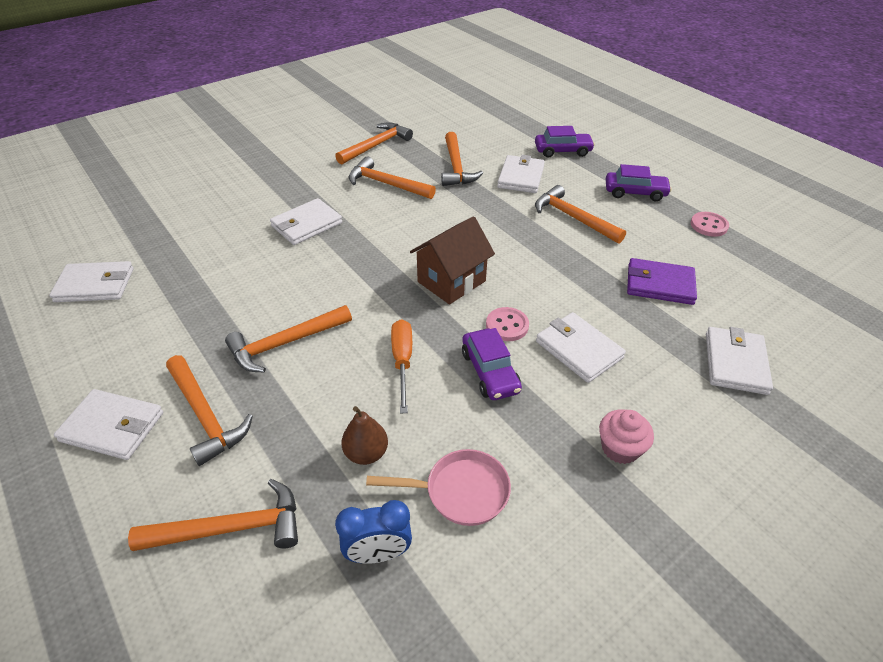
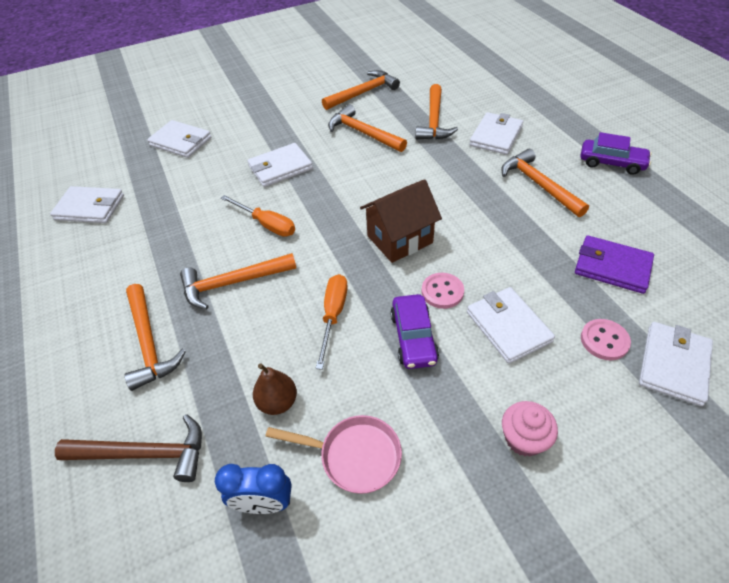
camera: 15 degrees right, 5 degrees up
white wallet [54,389,163,460] -> white wallet moved to [147,120,211,158]
orange hammer [128,479,298,551] -> brown hammer [55,414,202,482]
purple car [535,126,595,158] -> none
pink button [691,212,729,237] -> pink button moved to [581,319,631,360]
none -> orange screwdriver [221,195,295,237]

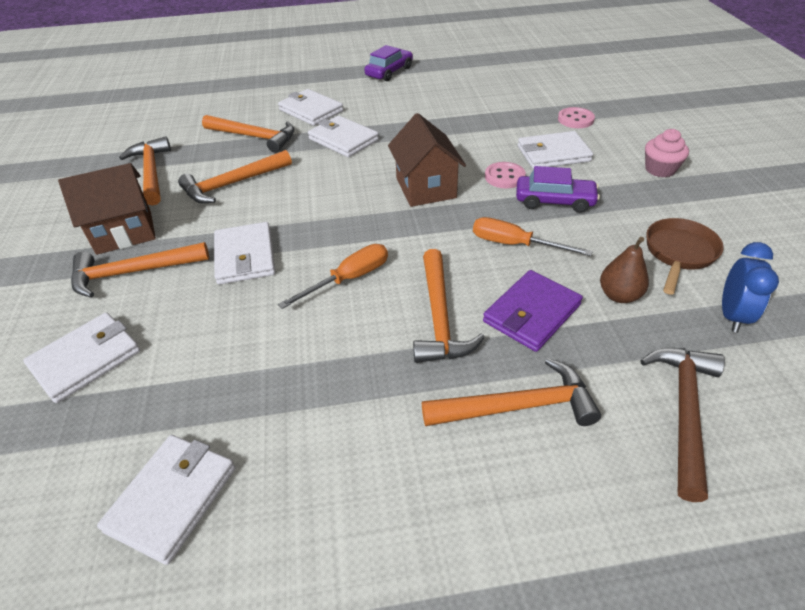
camera: 75 degrees left, 5 degrees down
pink pan [265,415,402,494] -> brown pan [646,218,724,295]
orange hammer [501,149,589,217] -> orange hammer moved to [71,242,209,298]
purple wallet [575,235,654,294] -> purple wallet moved to [483,270,583,352]
white wallet [639,322,713,406] -> white wallet moved to [308,115,379,157]
none -> brown house [58,163,156,255]

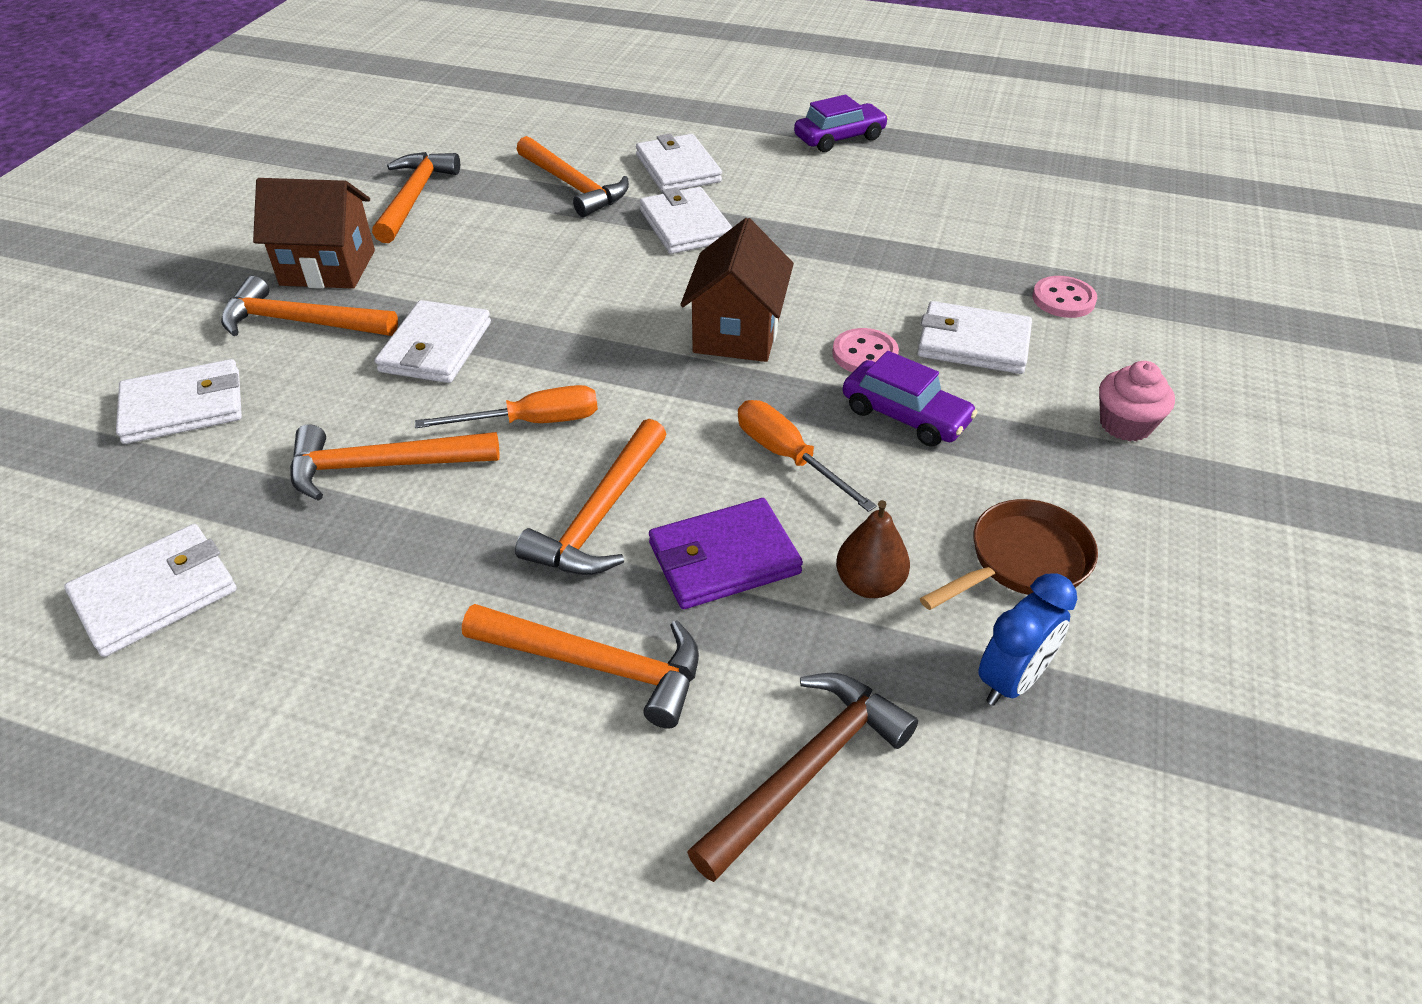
camera: 25 degrees right, 0 degrees up
orange hammer [178,150,292,204] -> orange hammer moved to [290,424,500,501]

